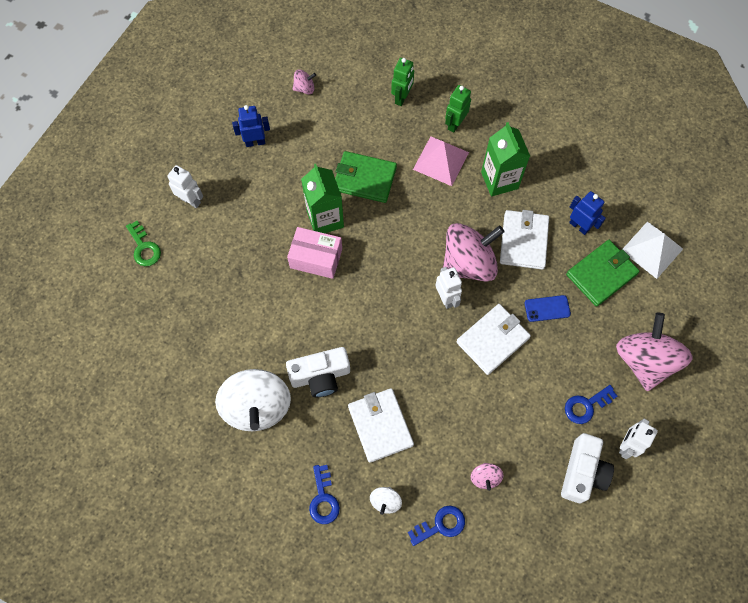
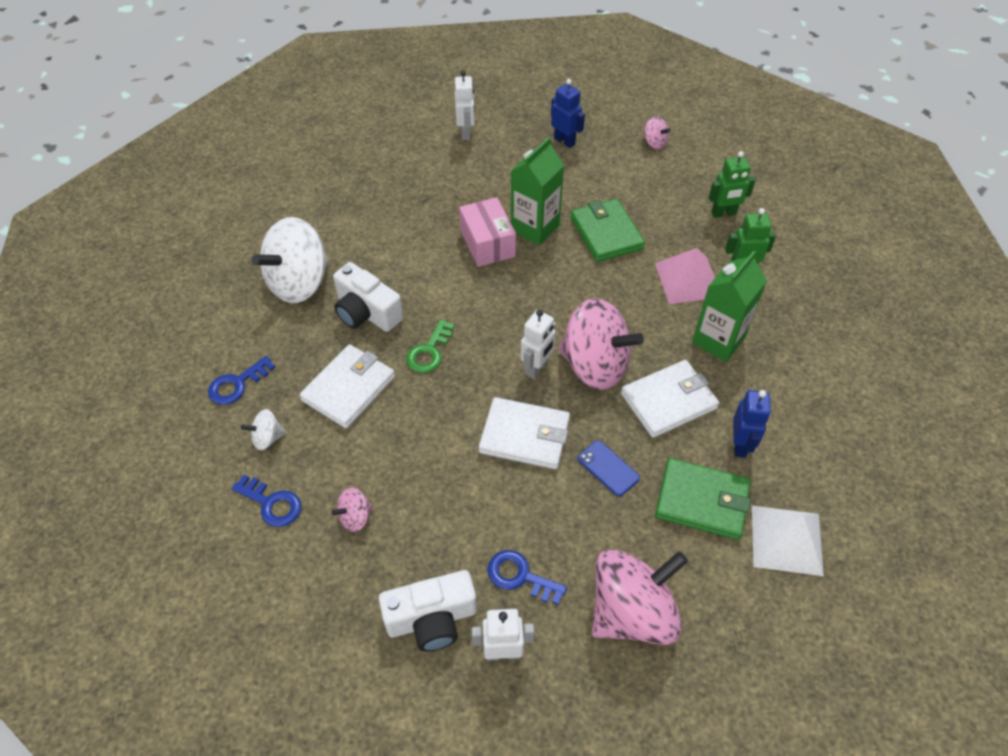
camera: 55 degrees right, 15 degrees down
green key [126,221,161,266] -> green key moved to [406,319,455,373]

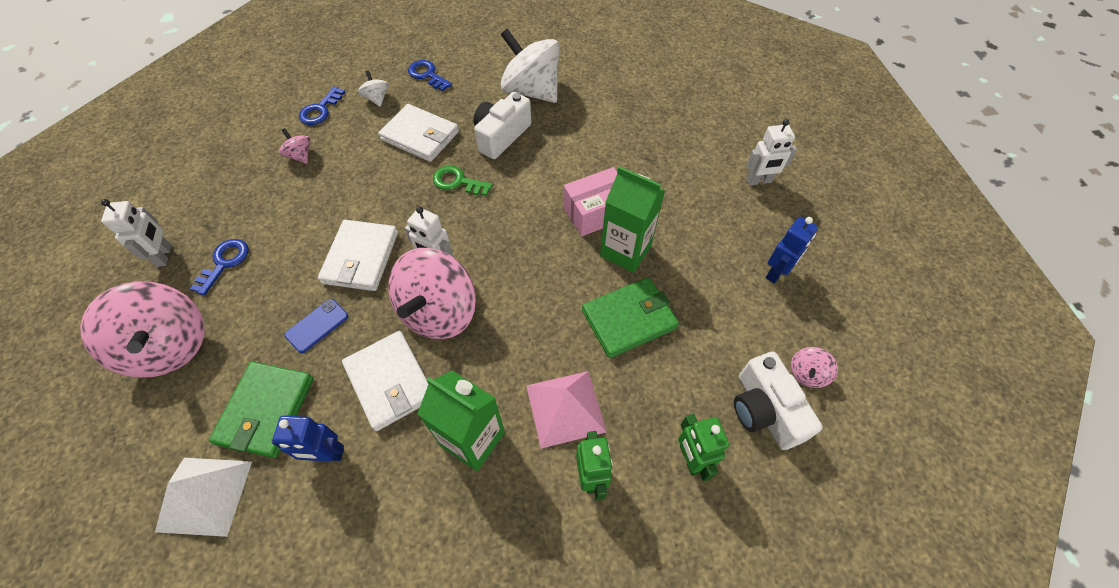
camera: 85 degrees right, 5 degrees up
white camera [379,570,477,652] -> white camera moved to [734,352,823,450]

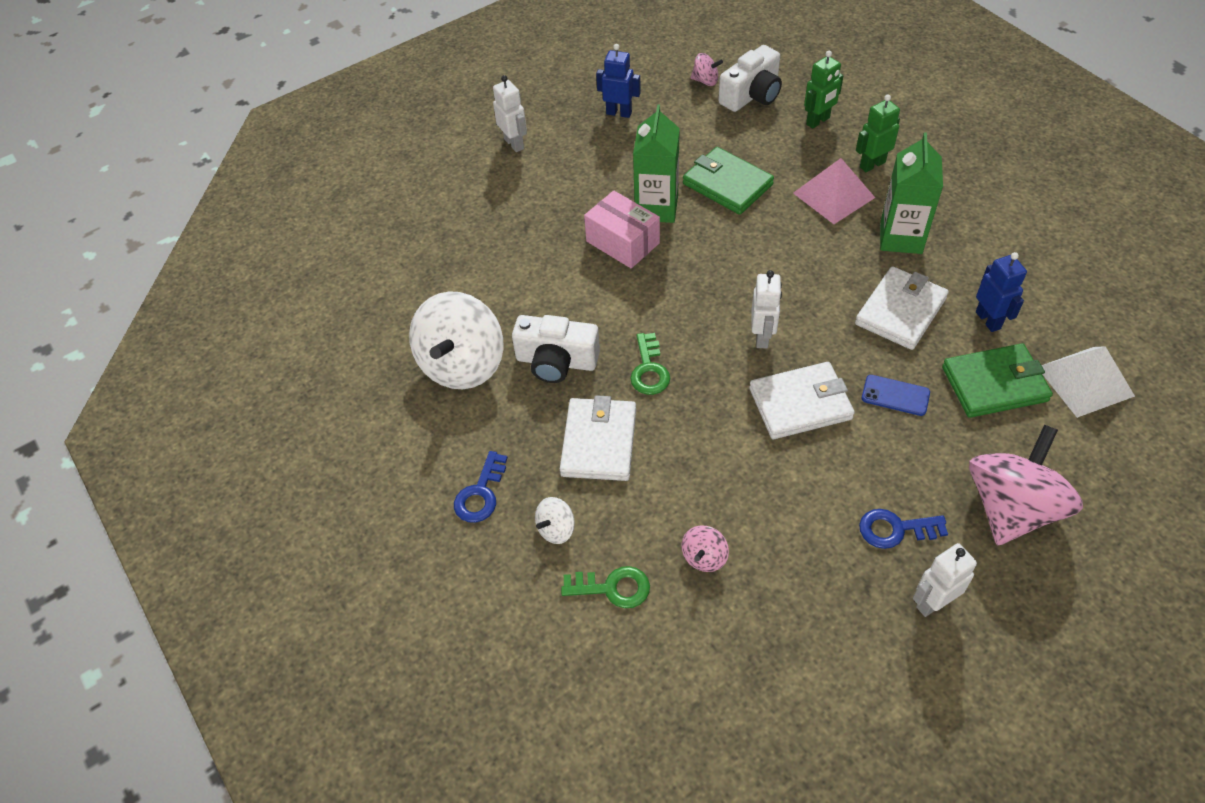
camera: 110 degrees left, 5 degrees down
blue key [299,86,345,125] -> green key [561,566,650,608]
pink spinning top [388,248,476,339] -> none

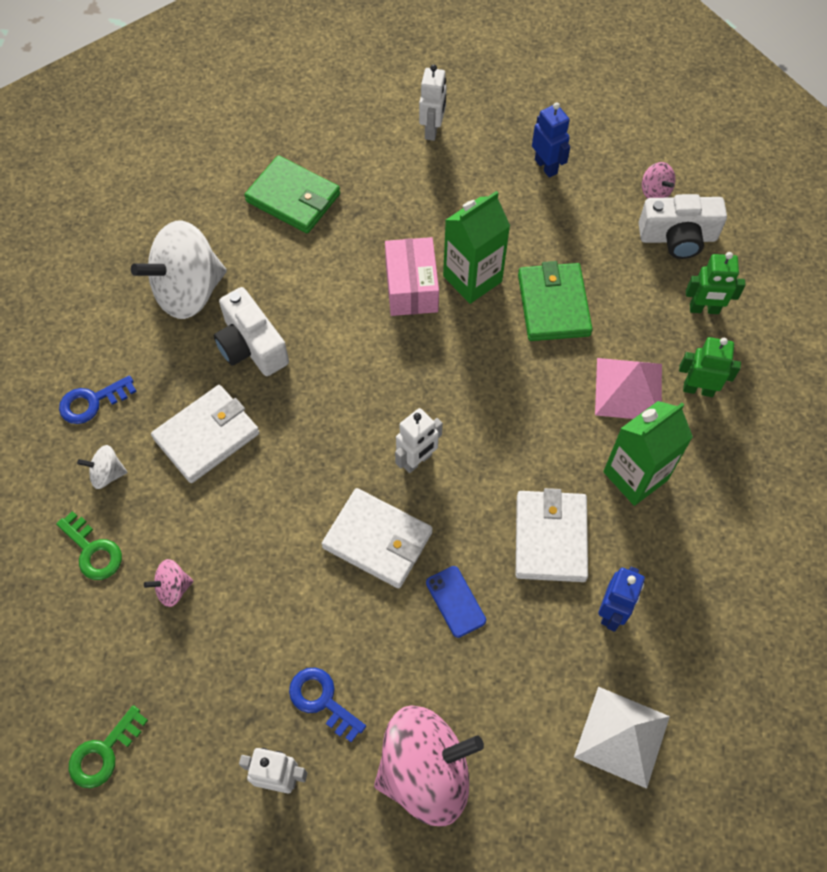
camera: 40 degrees right, 10 degrees up
green key [630,333,670,395] -> green key moved to [69,705,148,788]
white wallet [855,266,949,350] -> white wallet turned 75 degrees counterclockwise [516,488,588,582]
green wallet [942,343,1053,418] -> green wallet moved to [244,155,340,233]

